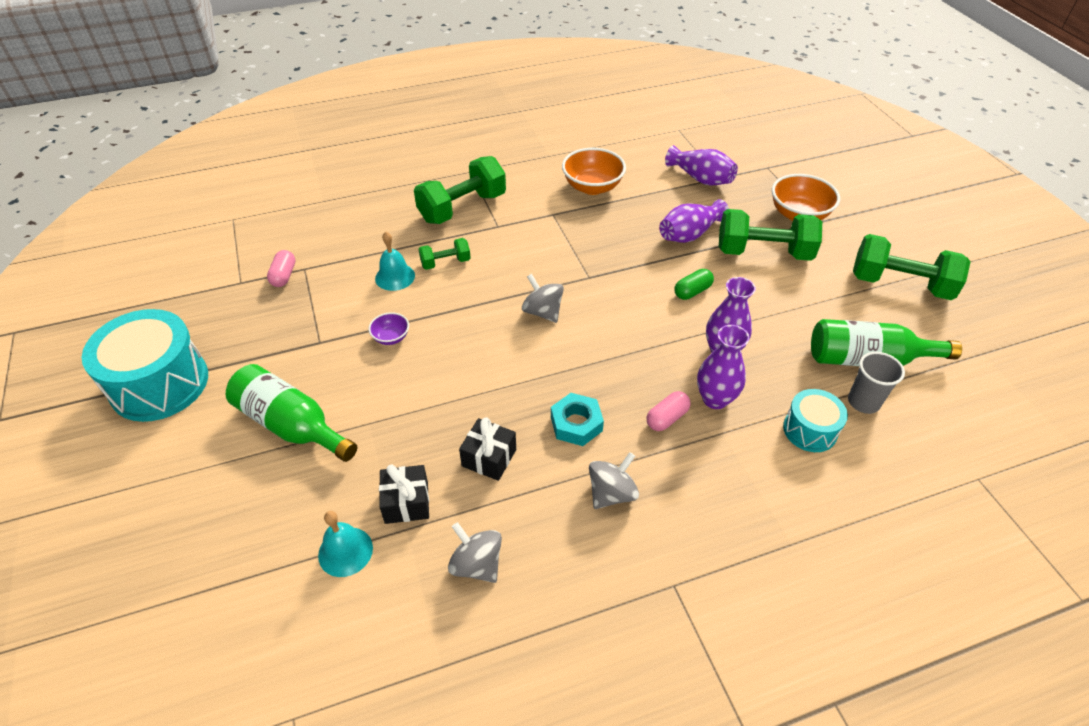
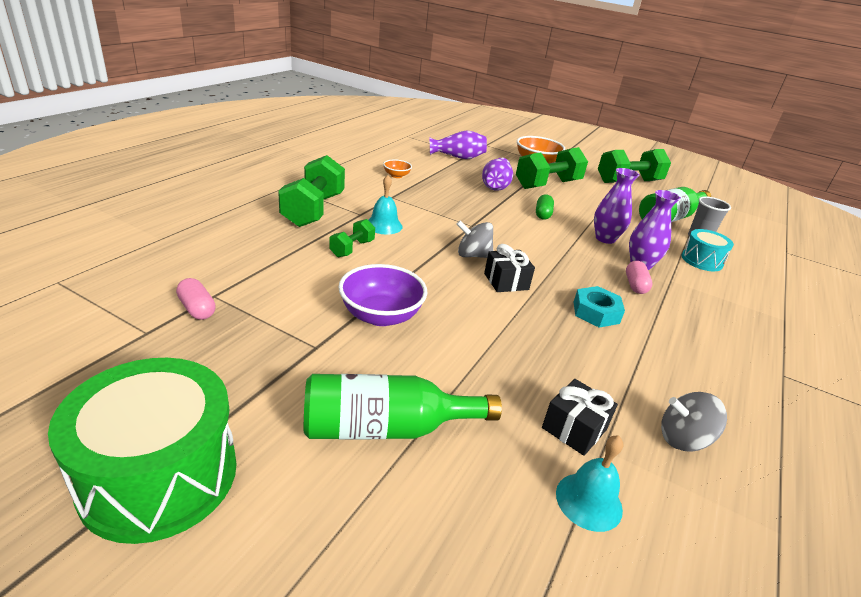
camera: 45 degrees left, 15 degrees down
turquoise drum [82,309,208,422] -> green drum [48,358,236,544]
purple bowl [368,312,409,345] -> purple bowl [338,264,427,326], size x1.93
turquoise bell [375,232,415,291] -> turquoise bell moved to [369,175,402,235]
black gift [459,417,516,481] -> black gift moved to [484,244,535,292]
orange bowl [562,148,626,195] -> orange bowl [383,159,412,178], size x0.52
grey spinning top [589,452,639,509] -> none

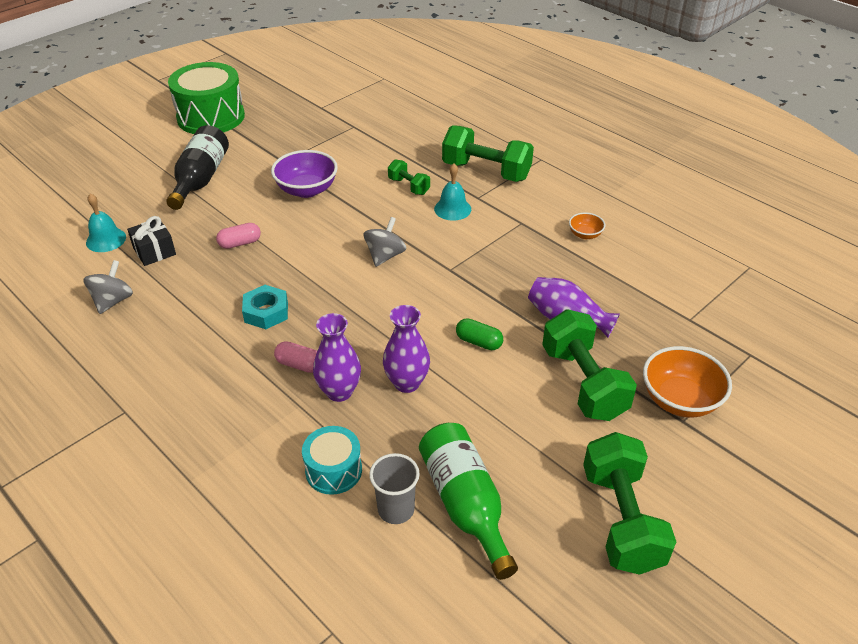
camera: 110 degrees right, 10 degrees up
pink capsule [176,278,216,320] -> pink capsule moved to [216,223,261,249]
green bottle [304,374,502,439] -> black bottle [166,125,229,210]
purple vase [429,131,487,159] -> none
black gift [484,244,535,292] -> none

